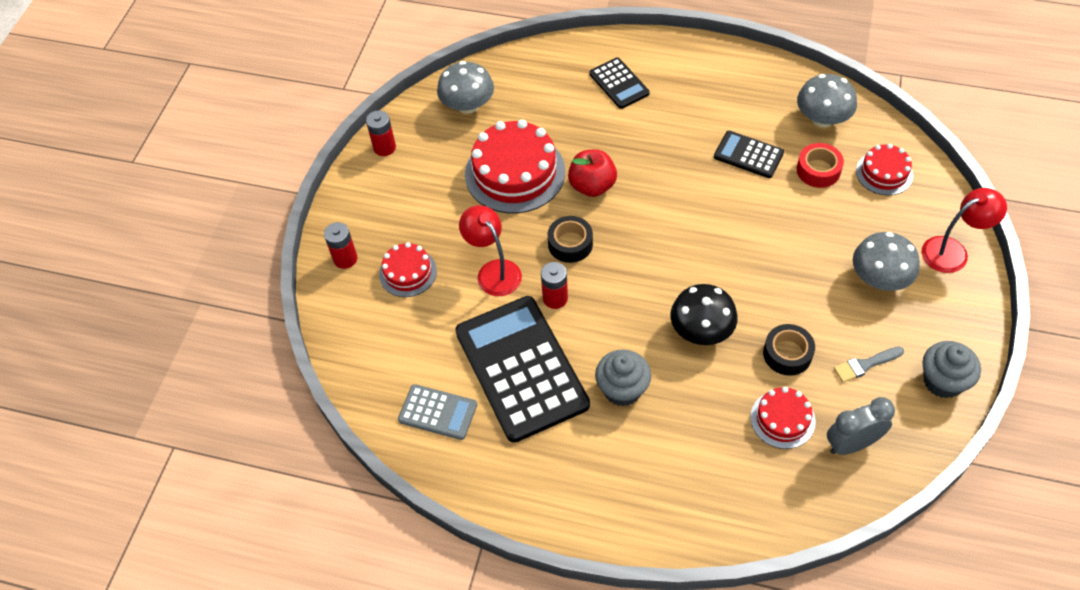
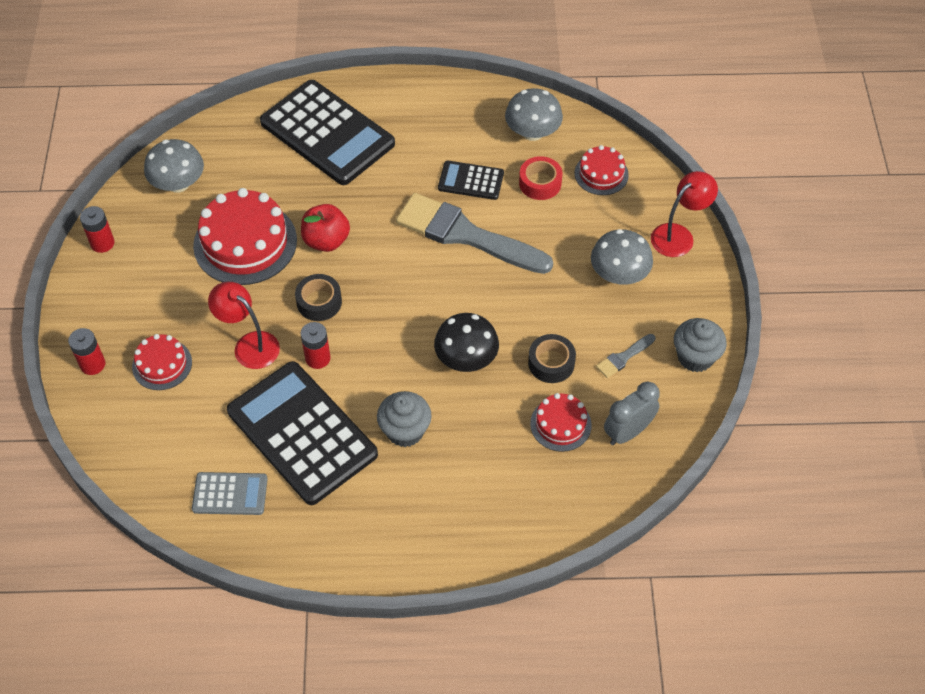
camera: 20 degrees left, 0 degrees up
black calculator [589,57,650,109] -> black calculator [260,80,395,185], size x2.06
none -> grey brush [396,193,553,274]

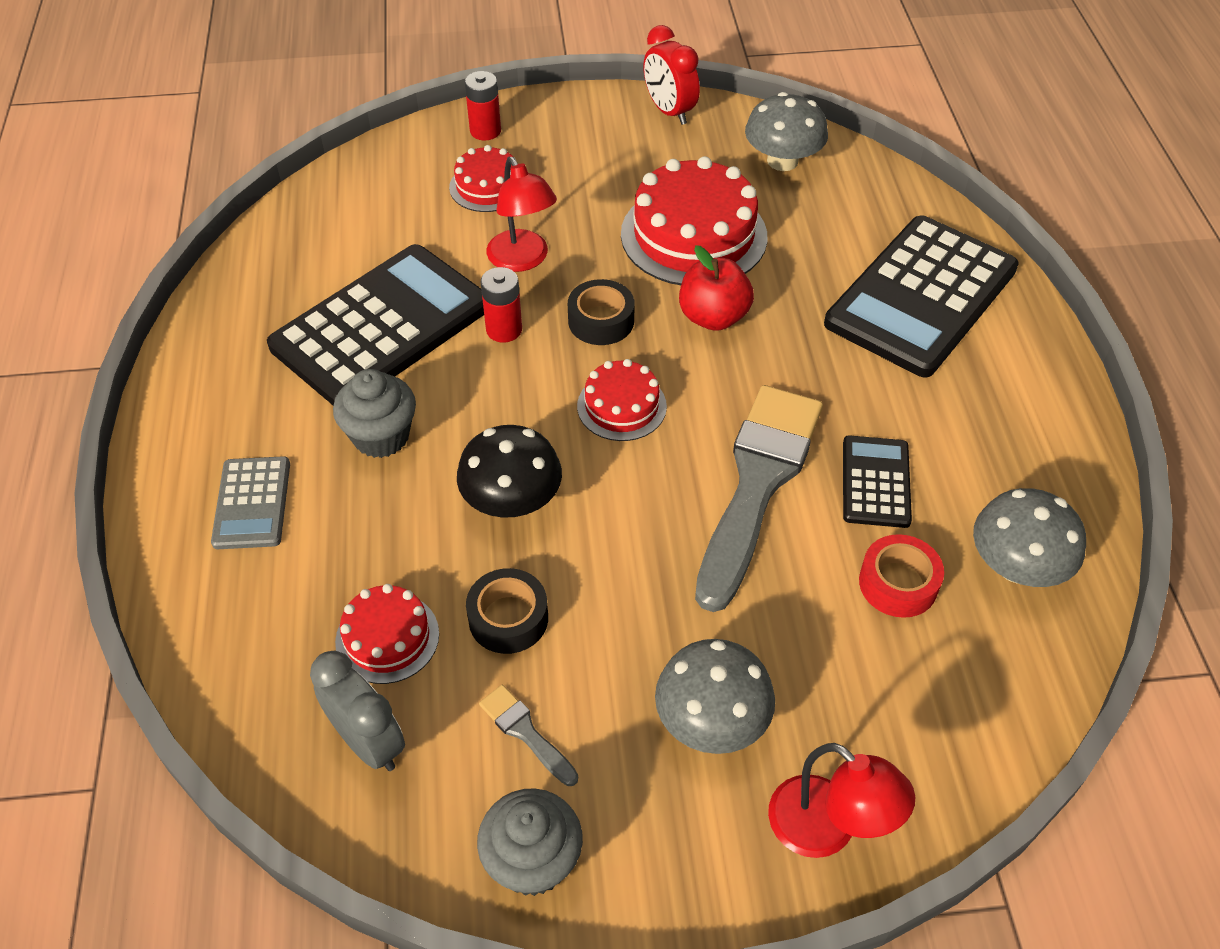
camera: 85 degrees right, 5 degrees down
red battery [80,206,115,253] -> red clock [643,25,700,125]
grey calculator [192,472,268,515] -> grey calculator moved to [211,456,290,549]
red lamp [208,282,280,369] -> red lamp turned 120 degrees clockwise [487,157,557,272]
red cake [575,145,629,195] -> red cake moved to [577,359,667,441]

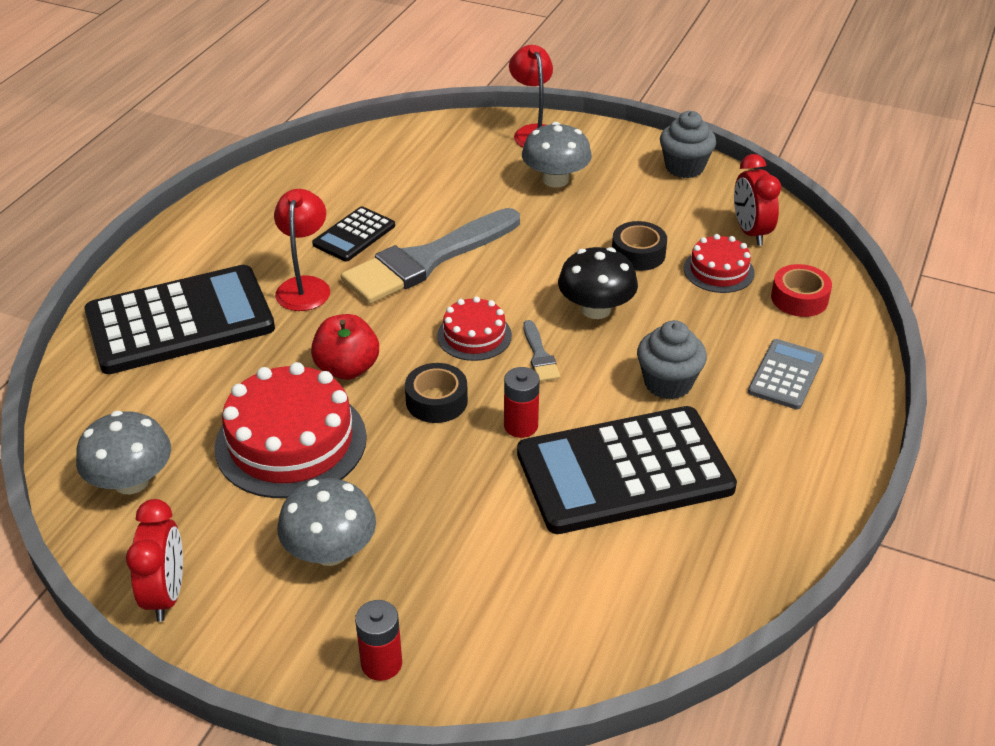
camera: 150 degrees left, 10 degrees down
grey clock [310,651,405,771] -> red clock [734,154,781,246]
red cake [449,145,516,212] -> none
grey brush [479,685,578,786] -> grey brush moved to [523,320,560,382]
red lamp [487,157,557,272] -> red lamp moved to [274,189,330,311]
red tape [859,534,944,618] -> red tape moved to [771,264,832,317]
grey mushroom [973,488,1086,587] -> grey mushroom moved to [278,478,376,566]

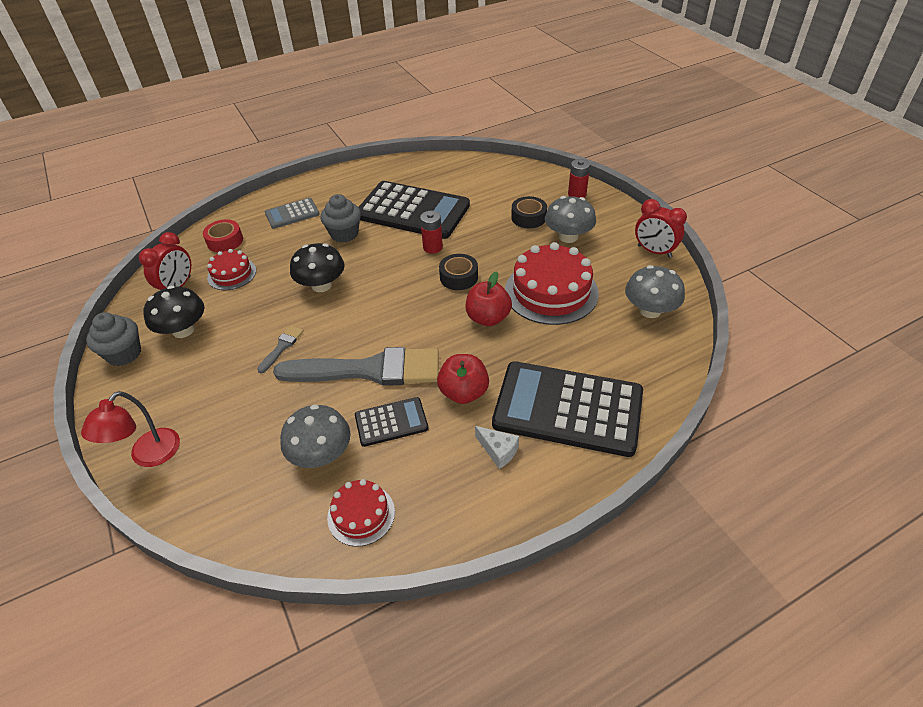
camera: 140 degrees left, 5 degrees up
red clock [126,499,183,622] -> red clock turned 90 degrees counterclockwise [635,199,687,258]
red lamp [274,189,330,311] -> red apple [437,354,489,404]
red cake [437,296,512,361] -> red cake moved to [327,479,395,547]
grey mushroom [522,122,592,187] -> grey mushroom moved to [280,404,351,468]
grey brush [523,320,560,382] -> grey brush moved to [257,326,304,374]
black tape [612,221,667,271] -> black tape moved to [511,196,547,228]
none -> black mushroom [143,286,204,338]
none -> white cheese [475,426,519,469]

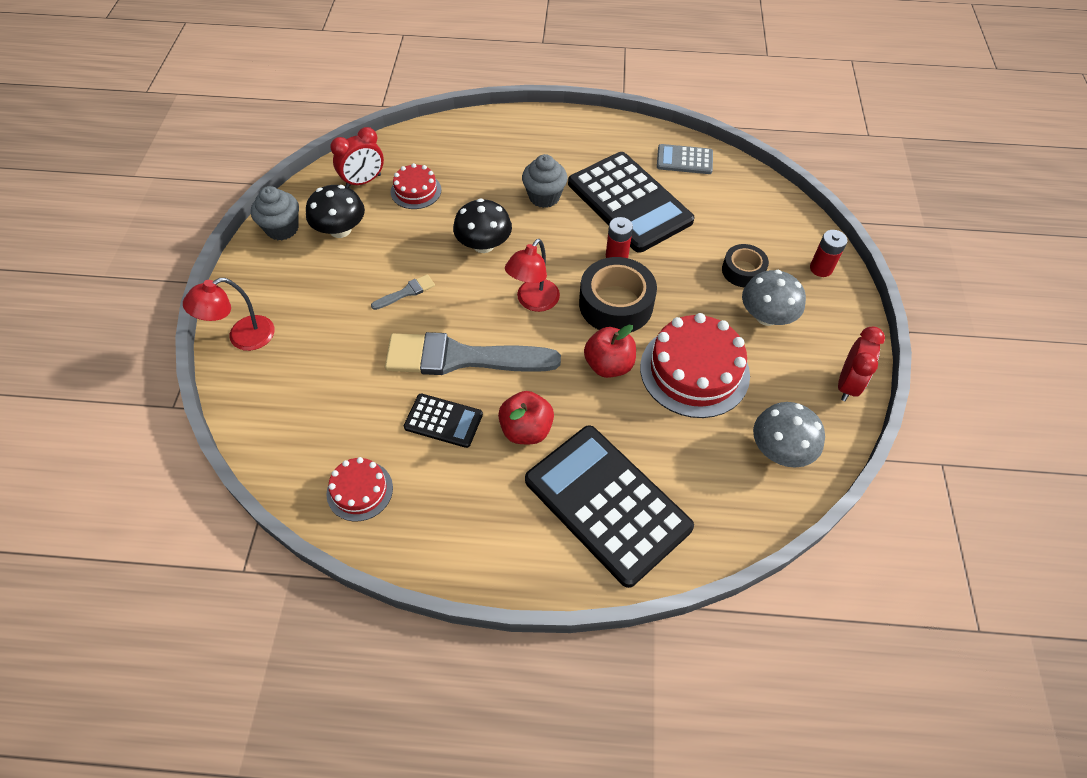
camera: 30 degrees right, 10 degrees up
red tape [203,219,243,252] -> none
grey calculator [265,198,320,229] -> grey calculator moved to [657,144,713,174]
grey brush [273,347,439,386] -> grey brush turned 150 degrees clockwise [385,332,561,375]
grey mushroom [280,404,351,468] -> none
black tape [439,254,478,290] -> black tape [579,257,657,333], size x1.69
white cheese [475,426,519,469] -> none
red clock [635,199,687,258] -> red clock turned 135 degrees counterclockwise [838,326,885,401]
none -> red lamp [505,239,560,312]

